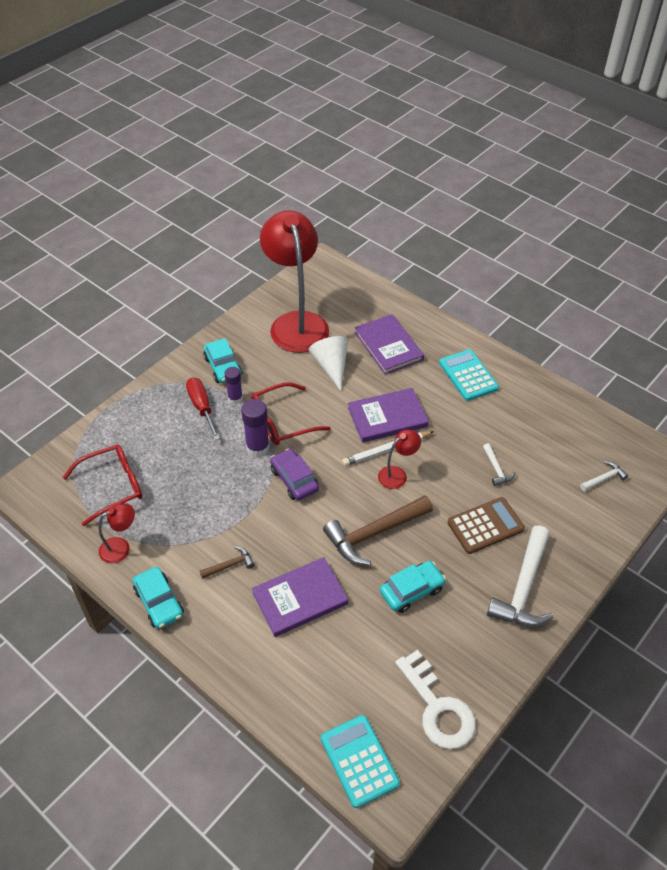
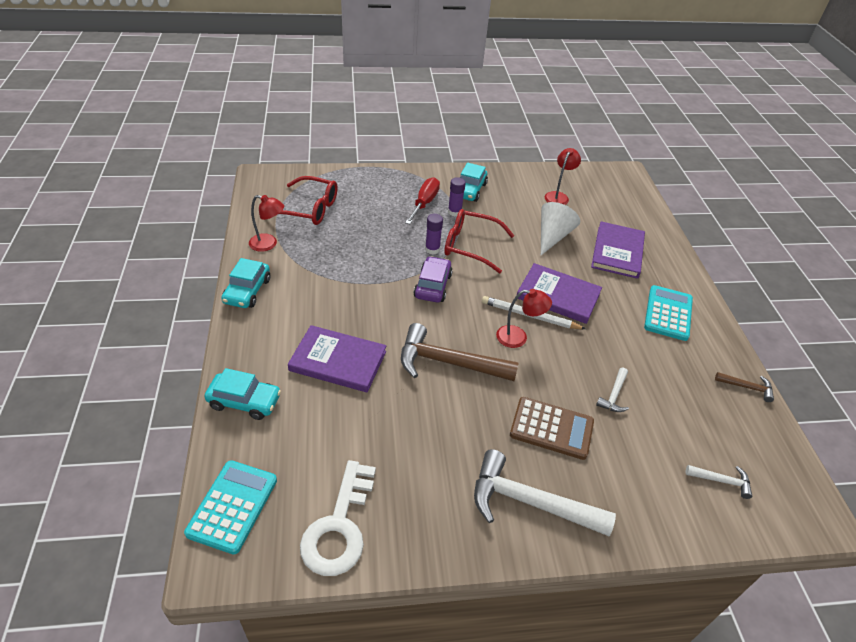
camera: 40 degrees right, 5 degrees down
brown hammer [200,546,254,579] -> brown hammer moved to [715,372,774,402]
purple glue stick [241,399,270,457] -> purple glue stick [425,214,443,255], size x0.66
red lamp [260,210,329,353] -> red lamp [545,148,581,205], size x0.43
turquoise car [380,561,446,613] -> turquoise car moved to [204,368,281,420]
white hammer [487,525,554,627] -> white hammer turned 45 degrees clockwise [474,449,616,536]

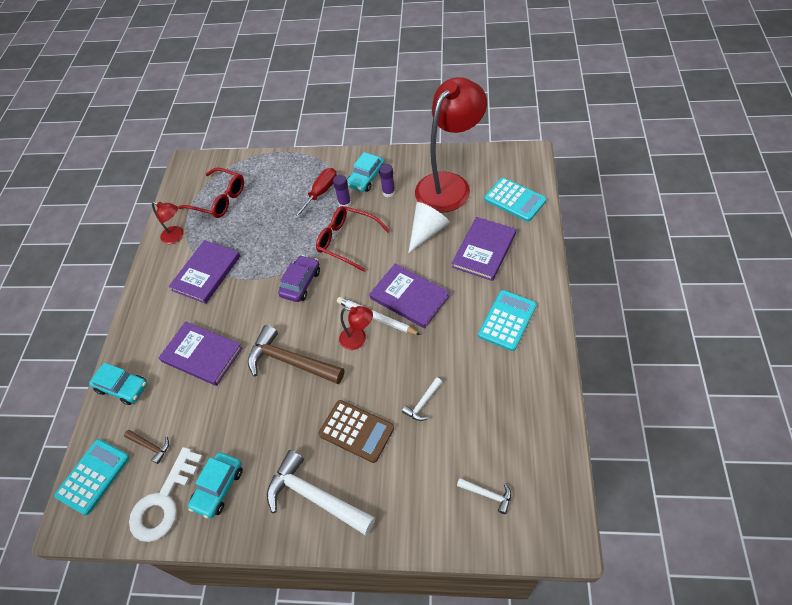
camera: 20 degrees right, 10 degrees up
turquoise car [221,258,270,308] -> turquoise car moved to [188,452,243,518]
purple glue stick [425,214,443,255] -> purple glue stick moved to [379,164,395,197]
red lamp [545,148,581,205] -> red lamp [415,77,487,213], size x2.34
brown hammer [715,372,774,402] -> brown hammer moved to [124,430,169,464]
none -> purple book [169,240,240,304]
none -> turquoise calculator [484,178,546,222]

